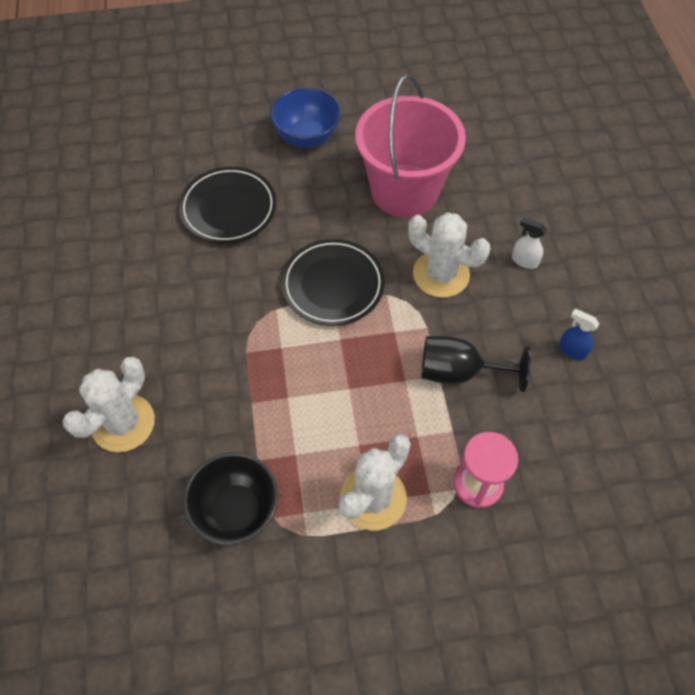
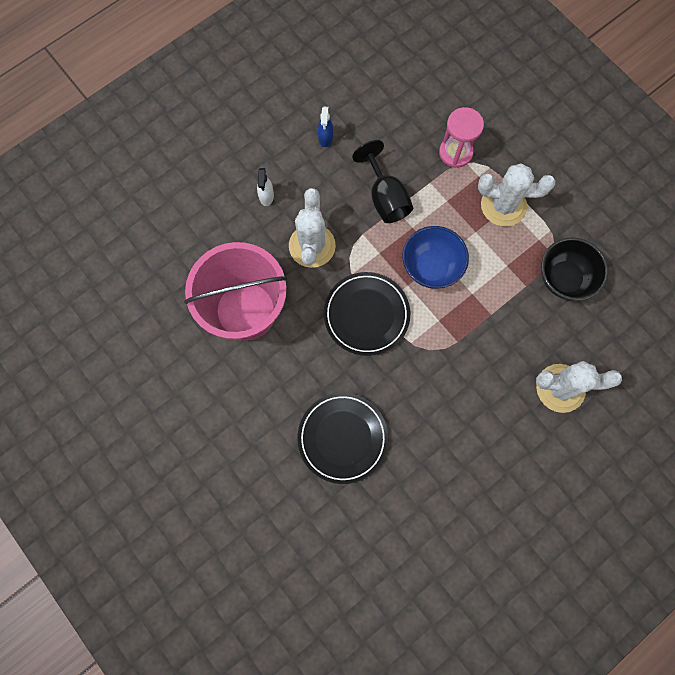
camera: 120 degrees left, 15 degrees up
blue bowl [270,87,341,148] -> blue bowl moved to [403,226,469,289]

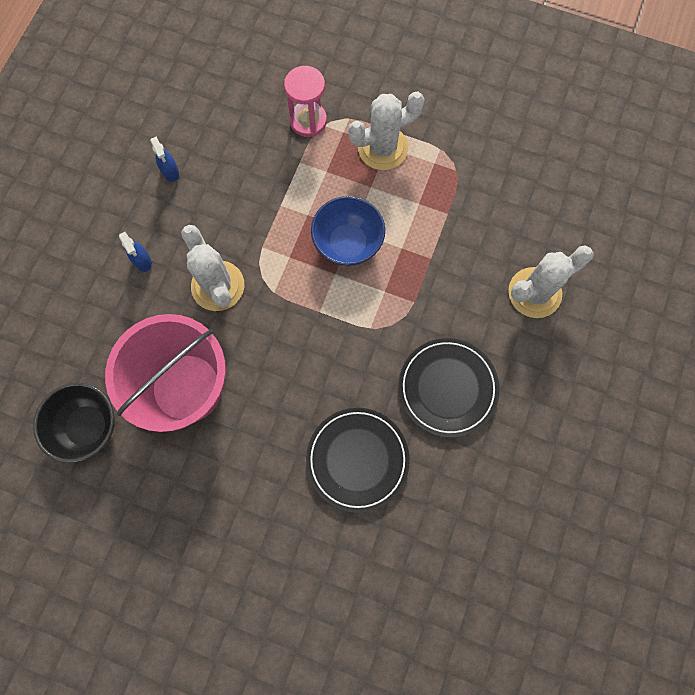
camera: 30 degrees left, 0 degrees up
white spray bottle [257,168,274,206] -> blue spray bottle [119,232,152,272]
black plate [324,272,410,356] -> black plate moved to [399,338,500,437]
black goblet [352,140,413,223] -> none
black bowl [541,237,608,301] -> black bowl moved to [33,383,115,463]

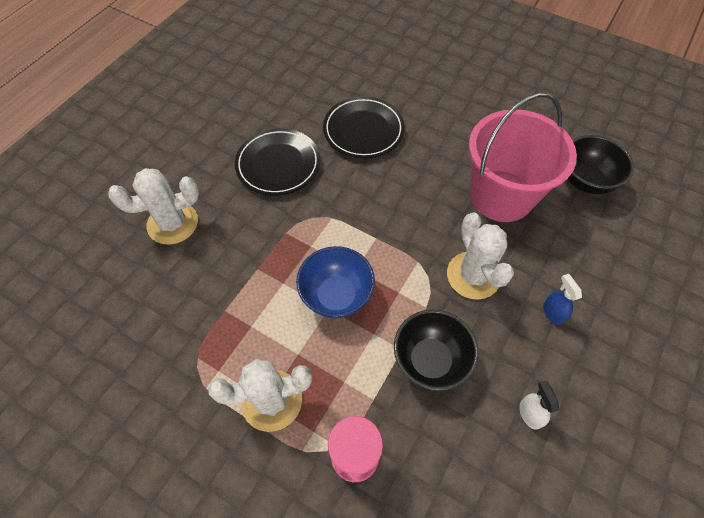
camera: 170 degrees left, 15 degrees down
blue spray bottle [150,136,179,182] -> white spray bottle [519,380,559,430]
none -> black bowl [394,309,478,391]

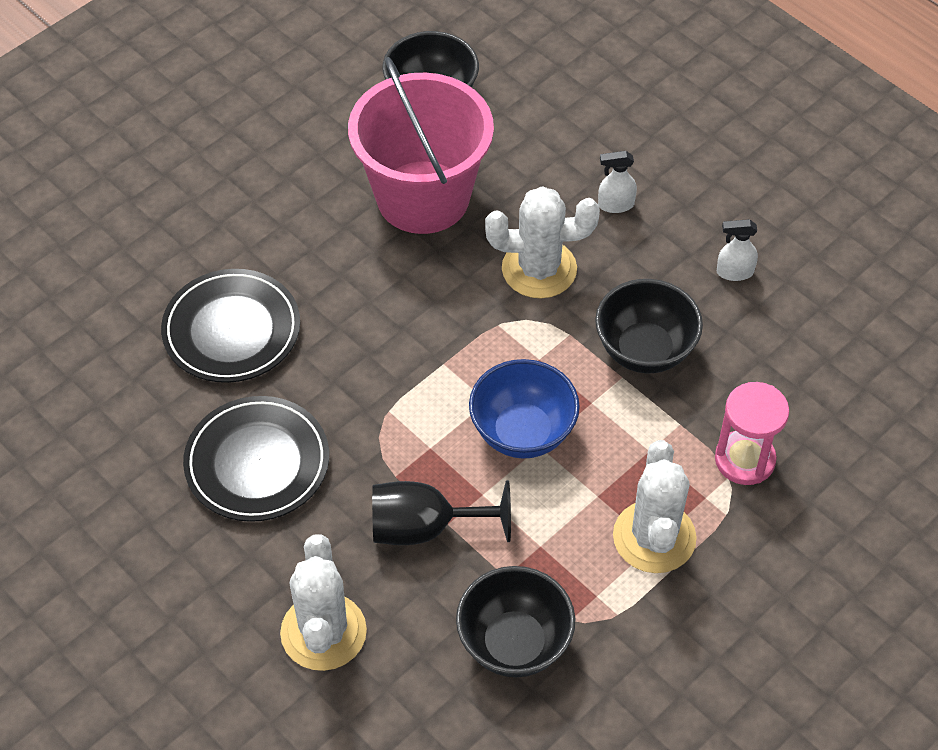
camera: 75 degrees left, 5 degrees down
blue spray bottle [543,273,582,325] -> white spray bottle [598,151,637,213]
none -> black goblet [372,480,511,545]
none -> black bowl [456,566,575,677]

